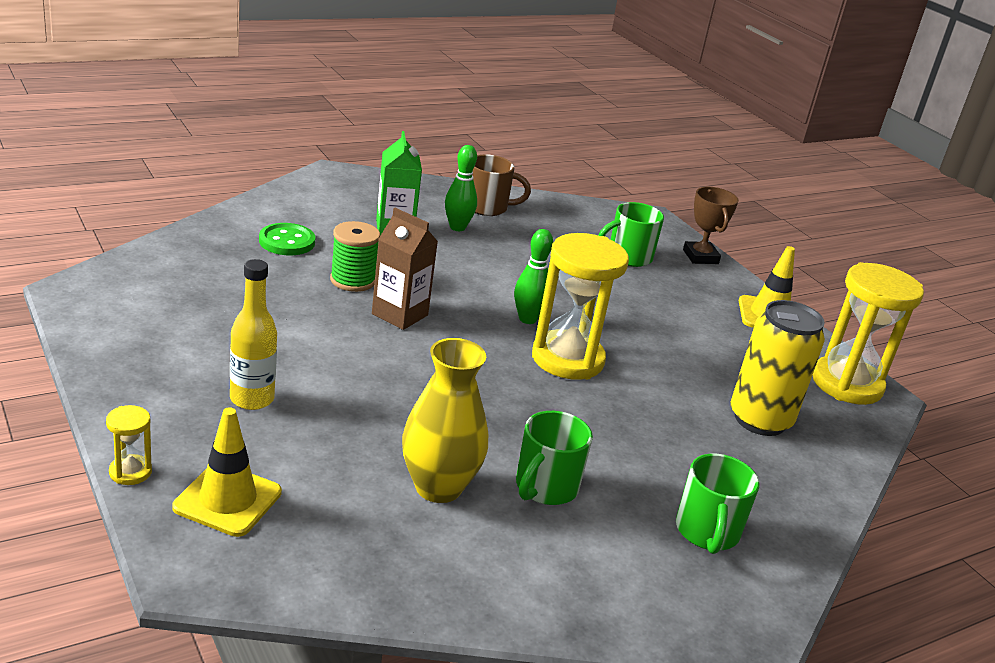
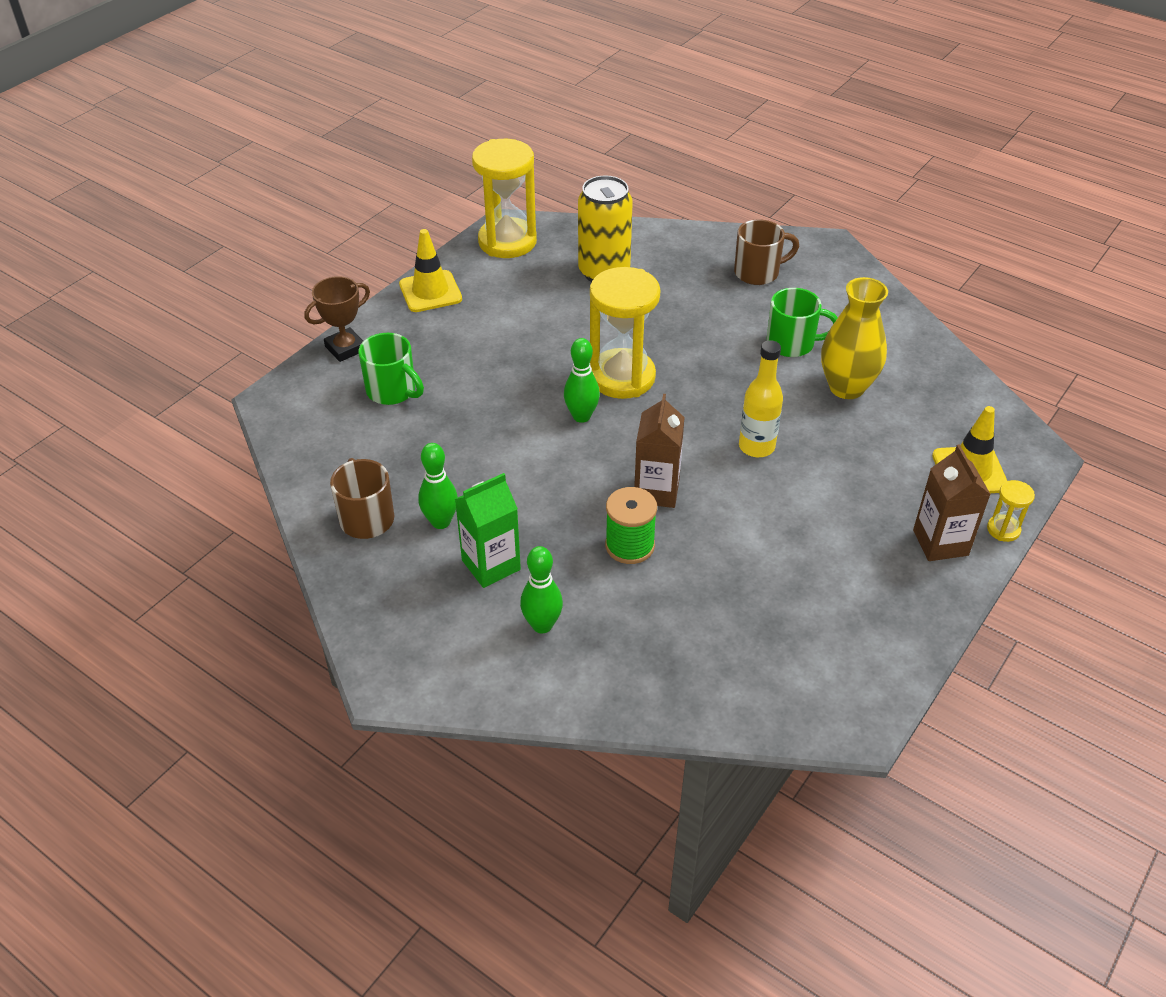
camera: 110 degrees left, 15 degrees up
yellow bottle [230,259,277,410] -> yellow bottle moved to [739,340,783,457]
green button [259,223,315,255] -> none
green mug [676,454,760,554] -> brown mug [734,219,799,285]
none -> green bowling pin [520,546,563,633]
none -> brown carton [913,444,991,561]

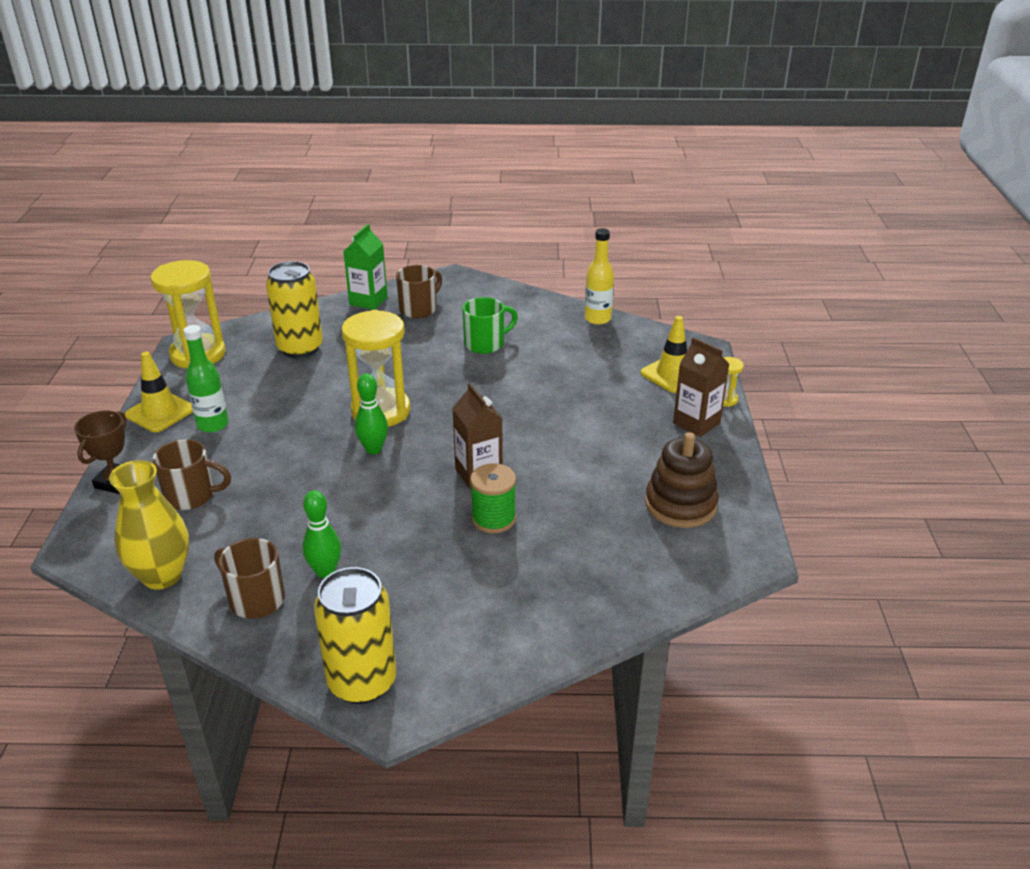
camera: 35 degrees left, 10 degrees down
green mug [359,333,424,405] -> brown mug [153,439,231,510]
green carton [455,473,521,588] -> green carton moved to [343,224,388,310]
green bowling pin [520,546,563,633] -> none
yellow bottle [739,340,783,457] -> yellow bottle moved to [585,228,614,325]
yellow vase [821,277,888,399] -> yellow vase moved to [109,460,189,590]
none -> green bottle [183,325,229,433]
none -> yellow can [314,567,397,704]
none -> brown stacking toy [645,432,719,528]

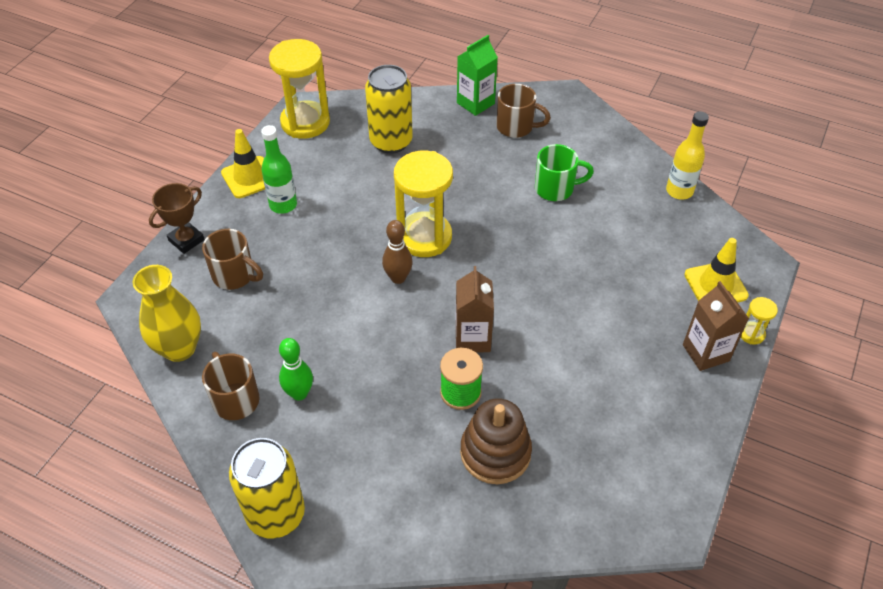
camera: 25 degrees right, 15 degrees up
green bowling pin [355,374,388,454] -> brown bowling pin [382,220,413,284]
brown mug [396,265,442,318] -> brown mug turned 45 degrees clockwise [496,84,551,138]
brown stacking toy [645,432,719,528] -> brown stacking toy moved to [460,398,532,484]

